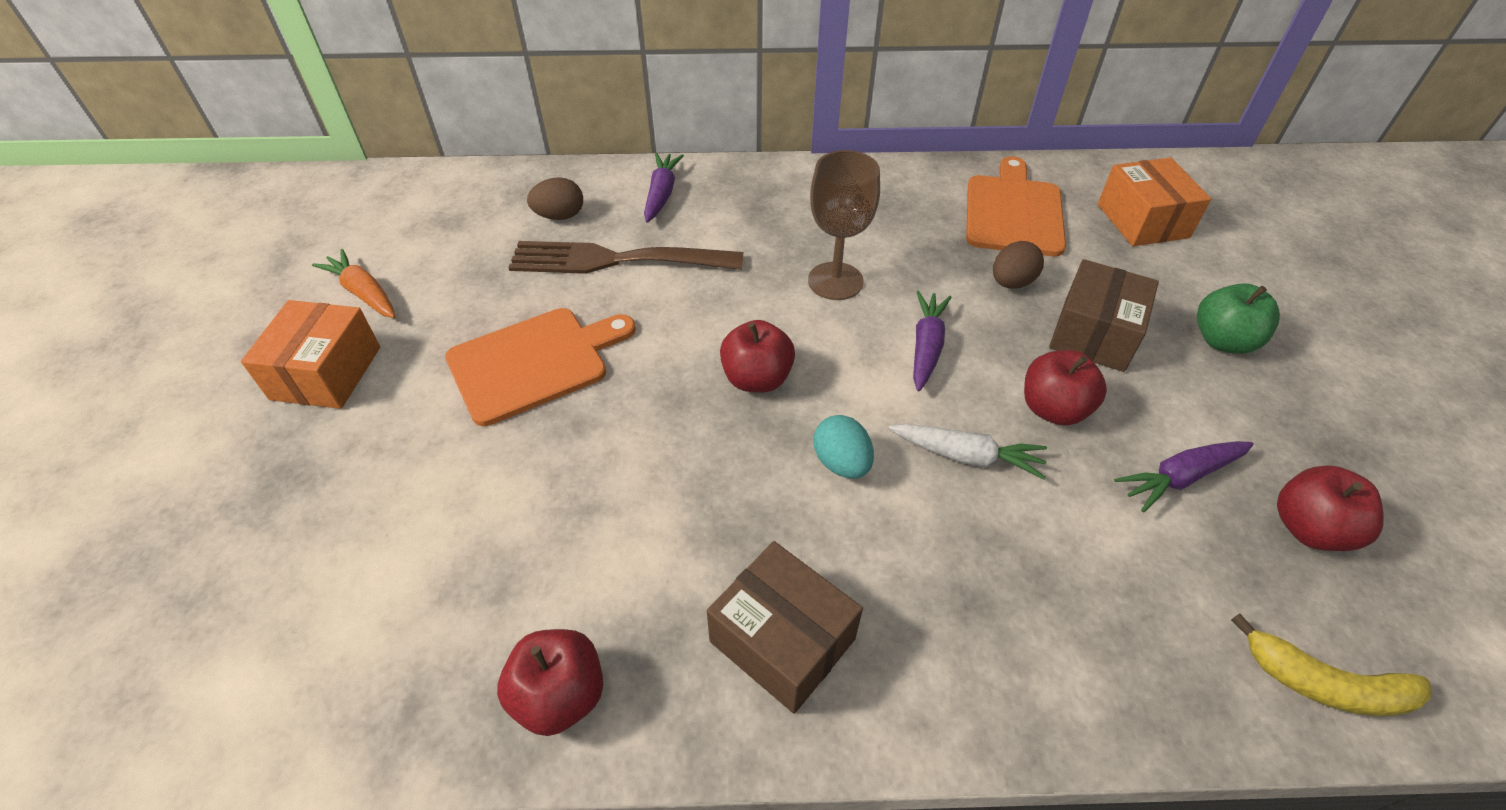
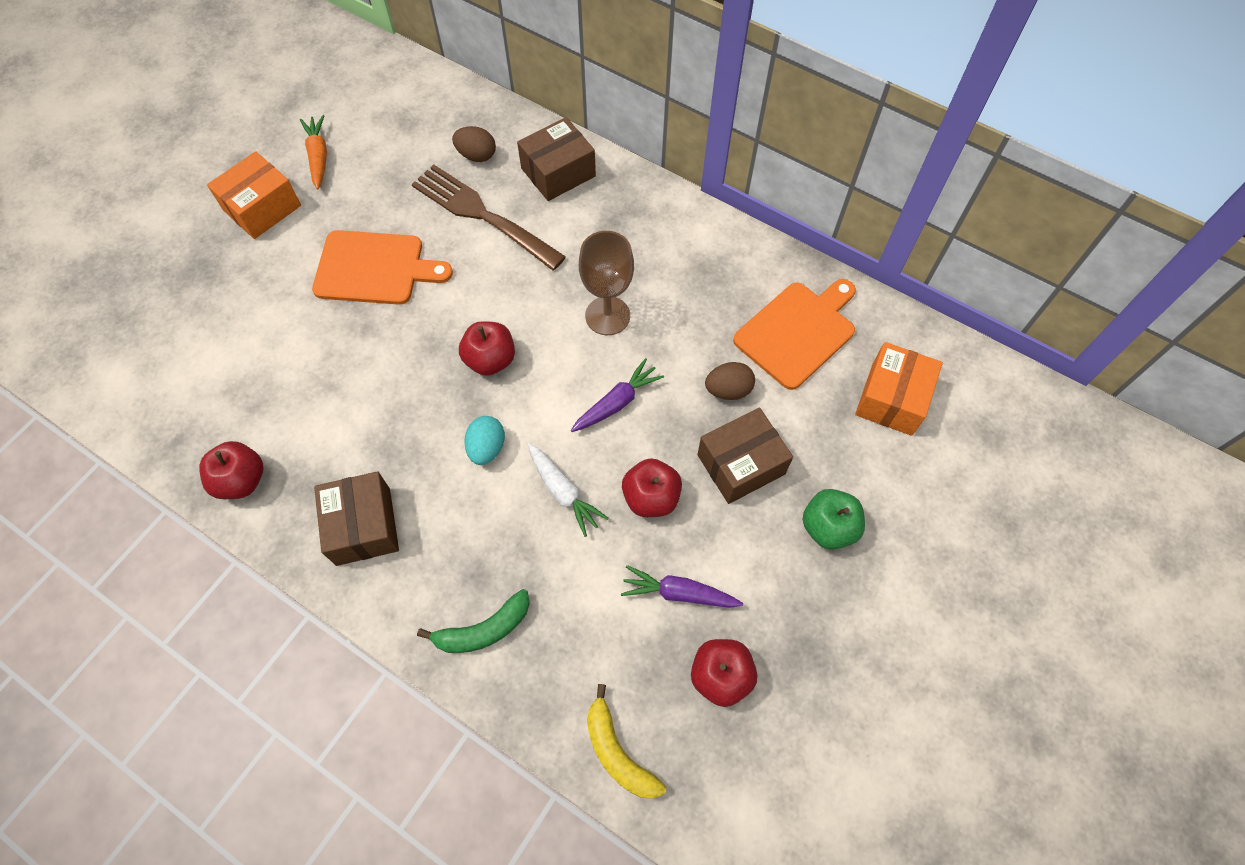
camera: 35 degrees right, 15 degrees up
purple carrot [644,153,684,223] -> brown box [517,117,596,201]
none -> green banana [417,589,530,653]

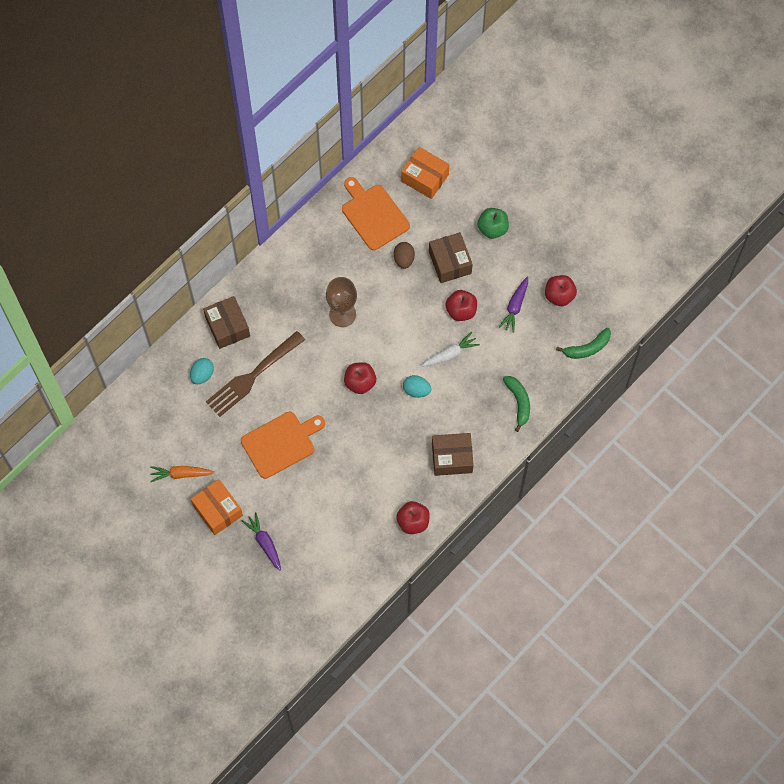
camera: 80 degrees left, 5 degrees up
orange cutting board [312,230,453,305] -> orange cutting board turned 45 degrees clockwise [241,412,325,479]
brown egg [452,126,496,162] -> turquoise egg [190,358,214,384]
purple carrot [571,358,664,432] -> purple carrot moved to [242,512,281,571]
yellow banana [587,684,666,799] -> green banana [556,328,611,359]

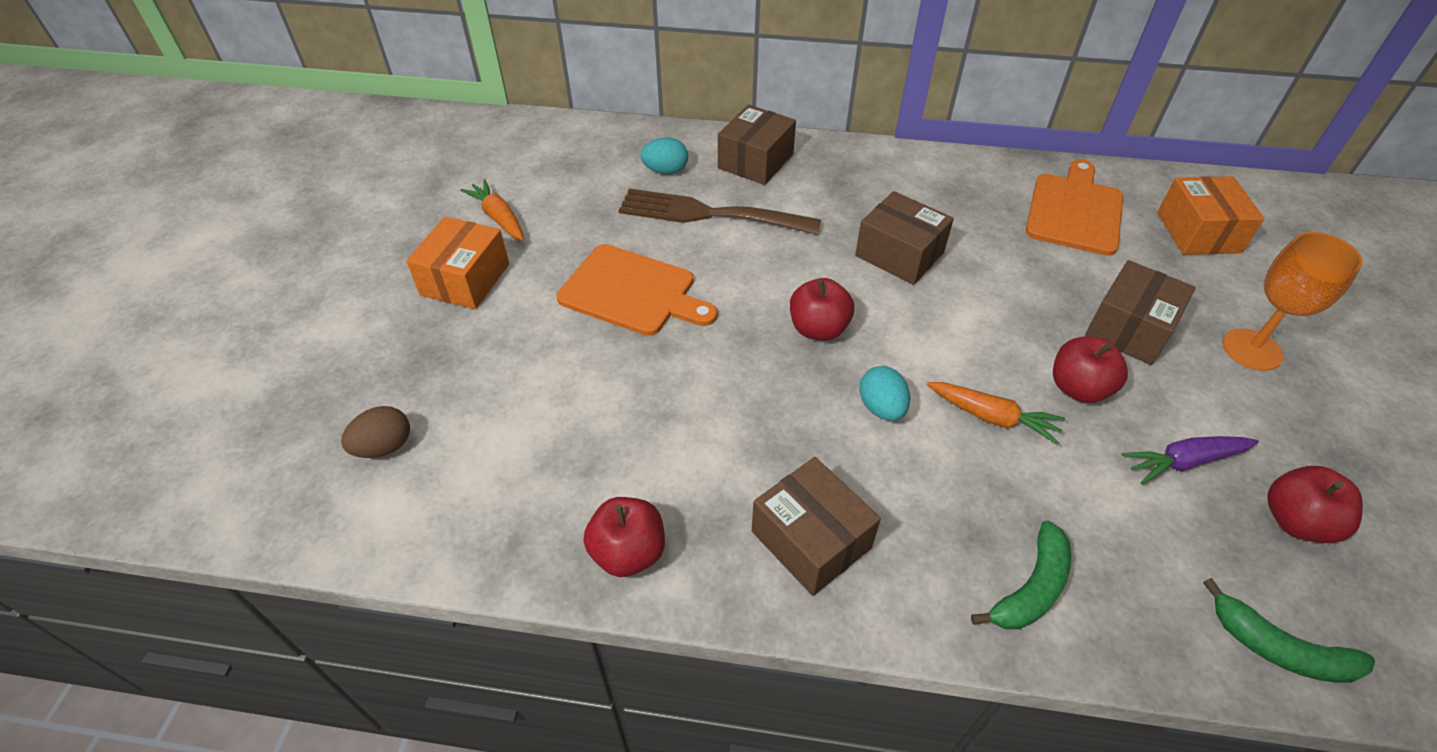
camera: 55 degrees right, 20 degrees down
purple carrot [242,512,281,571] -> none
brown goblet [326,277,357,327] -> brown box [855,191,954,285]
brown egg [394,242,415,269] -> brown egg moved to [341,406,410,458]
white carrot [421,332,480,367] -> orange carrot [927,382,1065,445]
green apple [477,208,509,239] -> orange goblet [1223,232,1363,371]

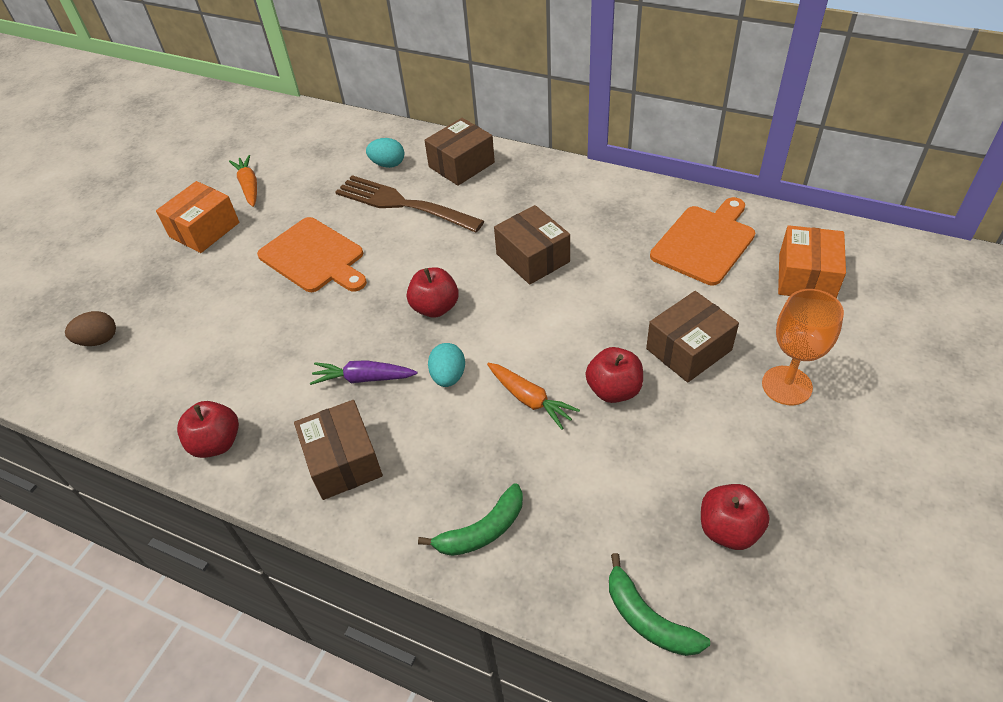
camera: 20 degrees right, 0 degrees up
purple carrot [1121,436,1259,485] -> purple carrot moved to [310,360,417,385]

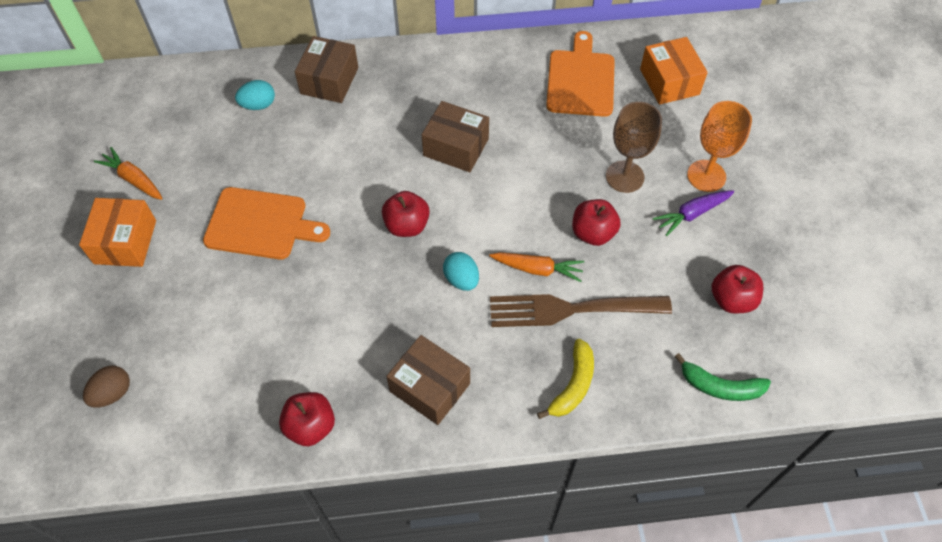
camera: 35 degrees left, 10 degrees up
purple carrot [310,360,417,385] -> purple carrot moved to [653,190,734,236]
brown fork [336,175,484,233] -> brown fork moved to [490,294,672,327]
green banana [418,483,523,556] -> yellow banana [537,339,594,419]
brown box [646,291,739,382] -> brown goblet [606,102,662,193]

